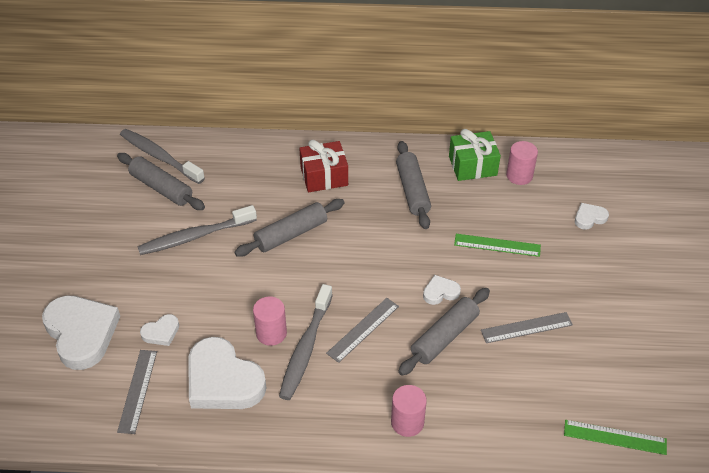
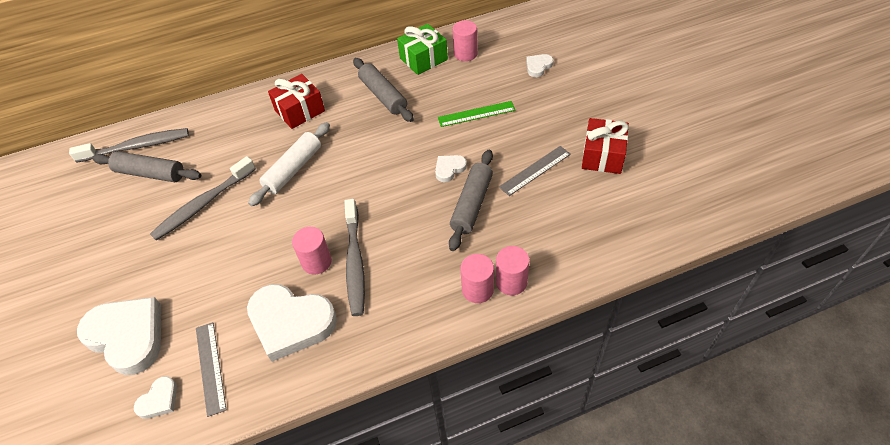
camera: 20 degrees left, 5 degrees up
grey toothbrush [120,129,205,184] -> grey toothbrush turned 150 degrees clockwise [69,128,189,163]
white heart [140,314,179,346] -> white heart moved to [134,376,177,419]
grey rolling pin [234,199,345,257] -> white rolling pin [248,122,330,206]
grey ruler [326,298,399,363] -> none
green ruler [564,420,667,455] -> none
none -> pink cylinder [496,246,530,295]
none -> red gift [582,118,629,174]

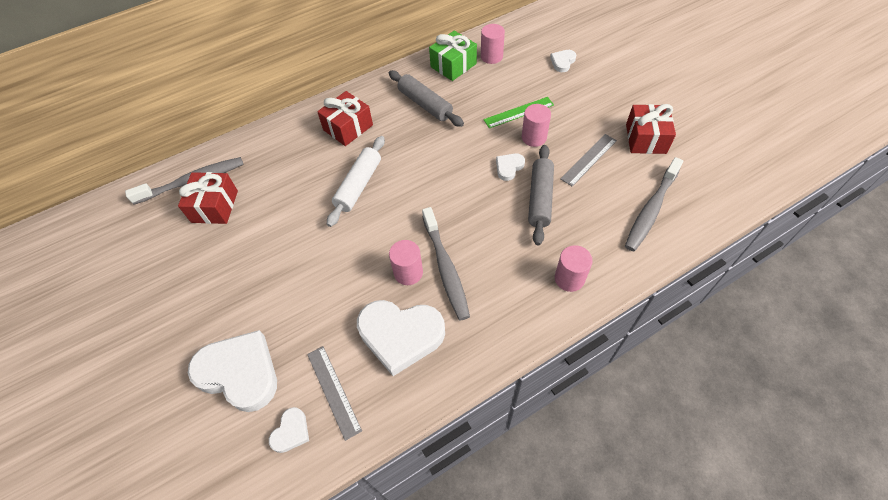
camera: 10 degrees left, 5 degrees up
grey rolling pin [92,151,201,182] -> red gift [178,172,238,224]
grey toothbrush [150,156,256,240] -> grey toothbrush moved to [625,157,683,251]
pink cylinder [496,246,530,295] -> pink cylinder moved to [522,104,551,147]

